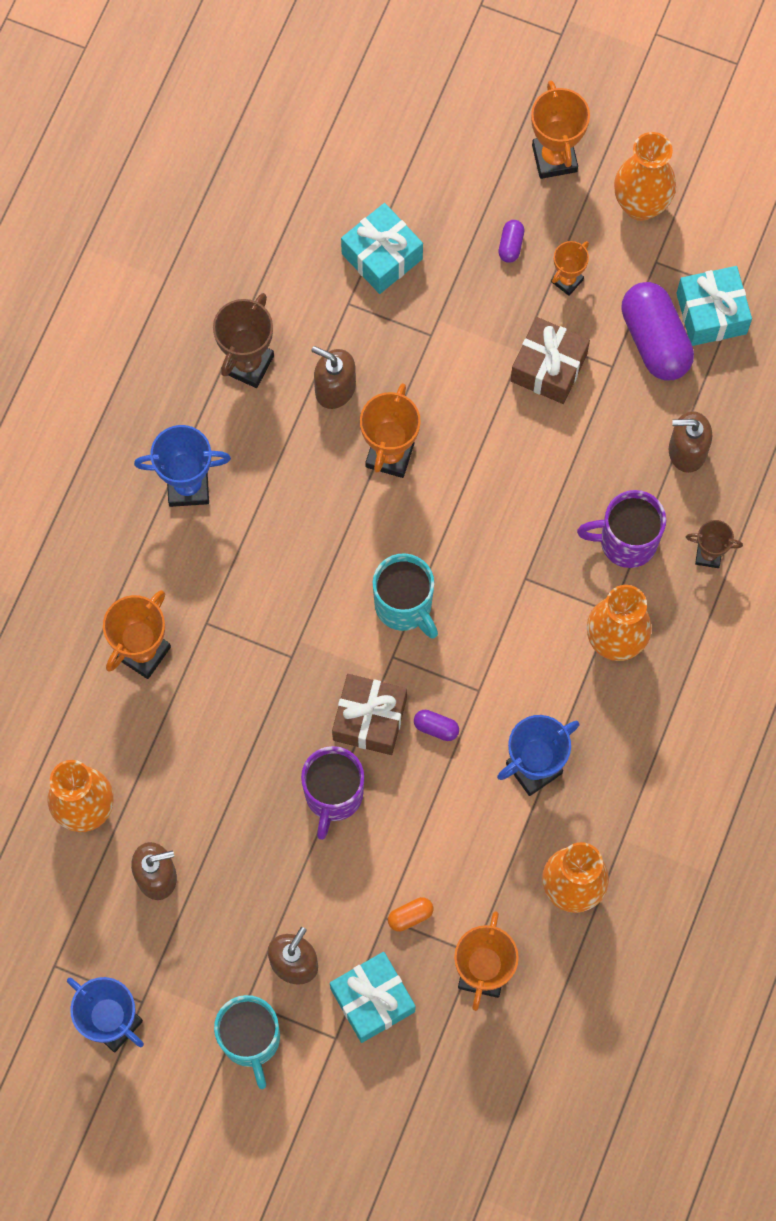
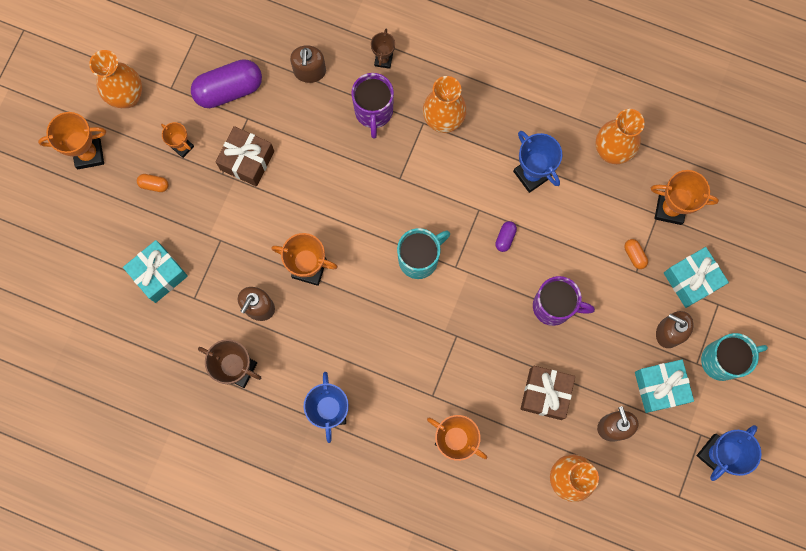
camera: 90 degrees left, 5 degrees up
brown gift [332,674,407,755] -> brown gift moved to [521,366,575,420]
purple capsule [498,220,524,263] -> orange capsule [137,174,169,192]
turquoise gift [676,266,752,346] -> turquoise gift moved to [635,359,694,413]

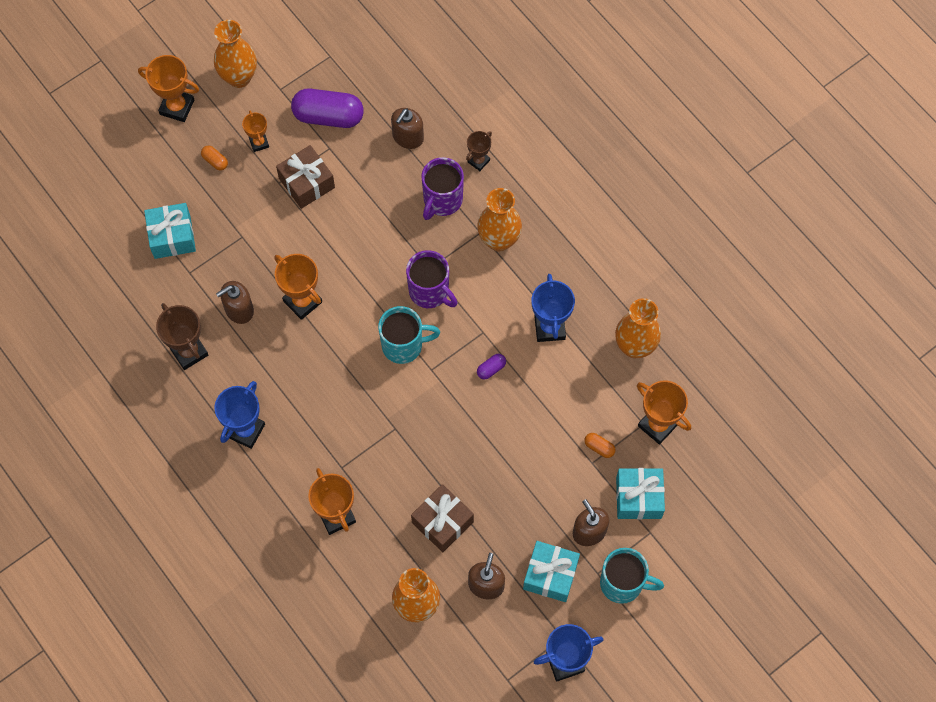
camera: 30 degrees right, 10 degrees down
purple mug [533,276,595,326] -> purple mug moved to [406,250,457,308]
orange capsule [624,239,648,269] -> orange capsule turned 60 degrees counterclockwise [584,433,616,458]

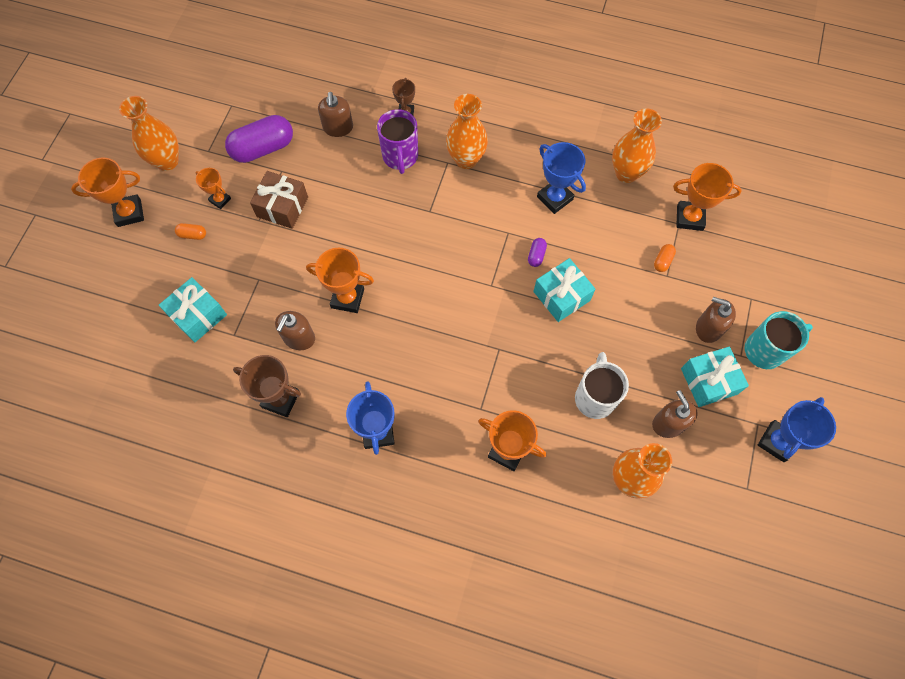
camera: 35 degrees left, 0 degrees up
turquoise mug [378,306,440,364] -> none
purple mug [406,250,457,308] -> none
brown gift [411,484,474,552] -> white mug [575,352,629,419]
orange capsule [584,433,616,458] -> orange capsule turned 60 degrees counterclockwise [654,244,676,272]
turquoise gift [616,468,665,520] -> turquoise gift moved to [533,258,595,322]

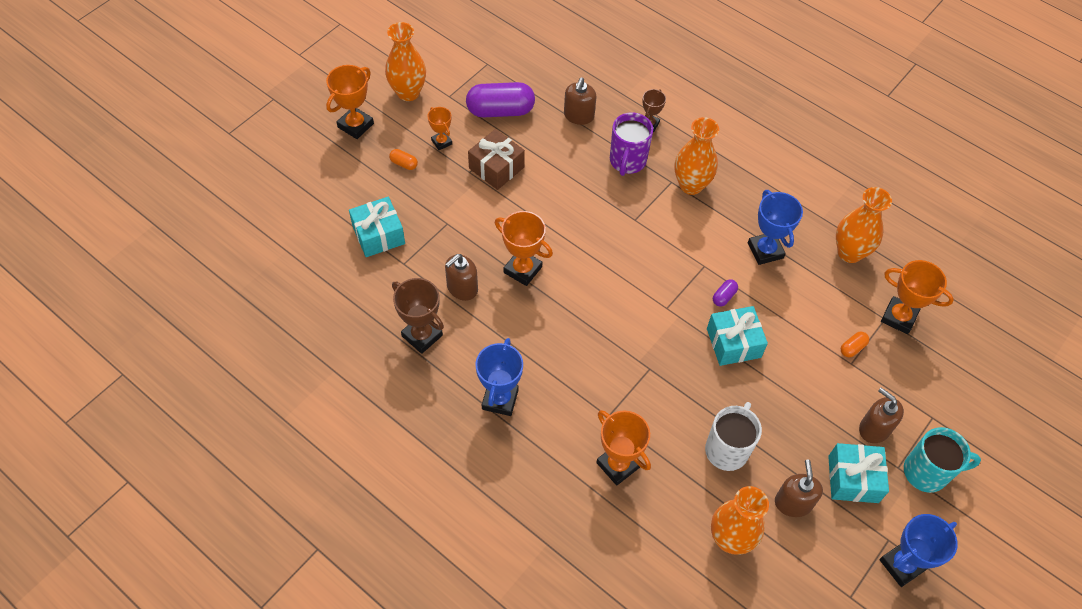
camera: 20 degrees right, 10 degrees down
orange trophy [71,158,144,227] -> orange trophy turned 60 degrees counterclockwise [326,65,374,139]

